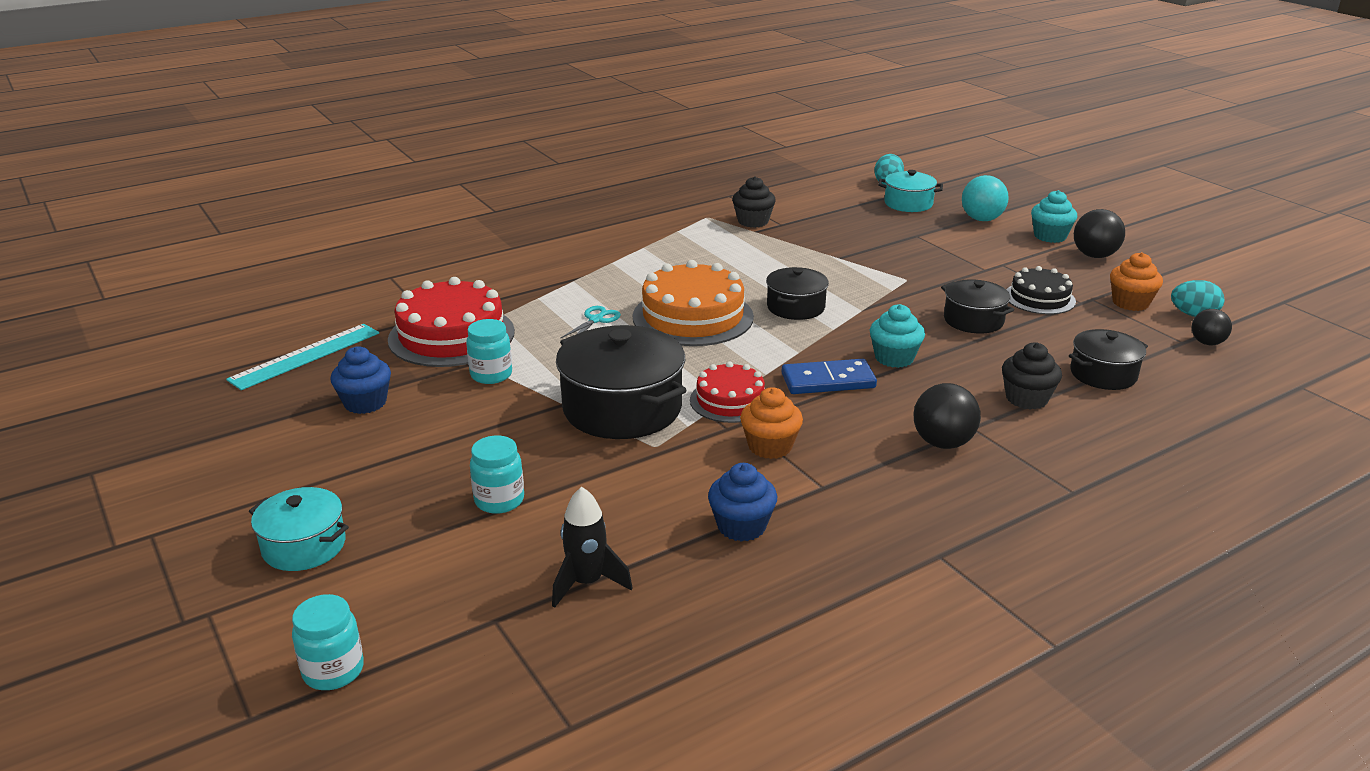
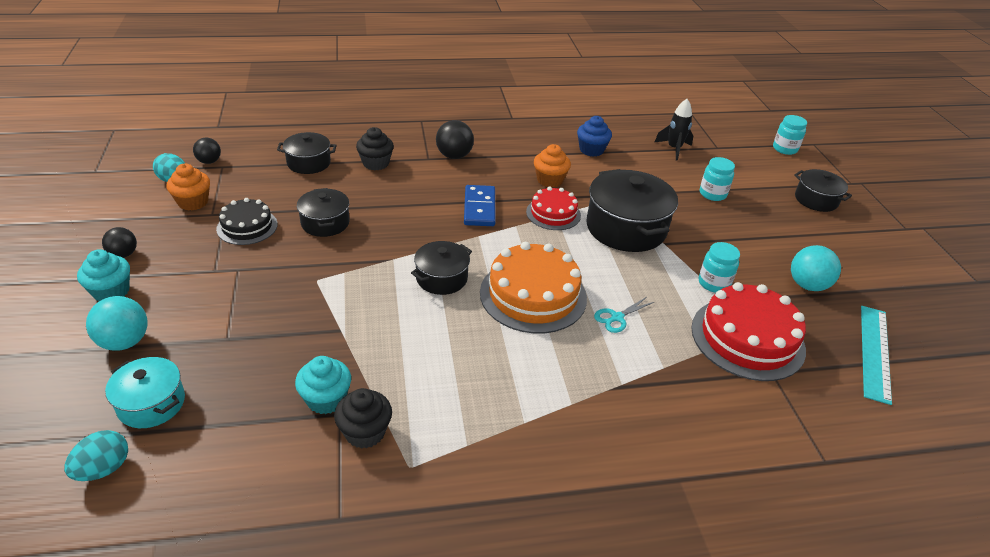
camera: 160 degrees left, 10 degrees up
turquoise ruler [226,324,379,390] -> turquoise ruler turned 45 degrees counterclockwise [861,306,892,405]
turquoise pot [249,487,349,571] -> black pot [794,169,852,212]
blue cupcake [330,346,391,414] -> turquoise ball [791,245,841,291]
blue domino [782,359,877,394] -> blue domino turned 75 degrees clockwise [464,185,496,226]
turquoise cupcake [870,304,925,368] -> turquoise cupcake moved to [295,356,351,414]
black ball [1074,209,1125,258] -> black ball [102,227,137,258], size x0.65

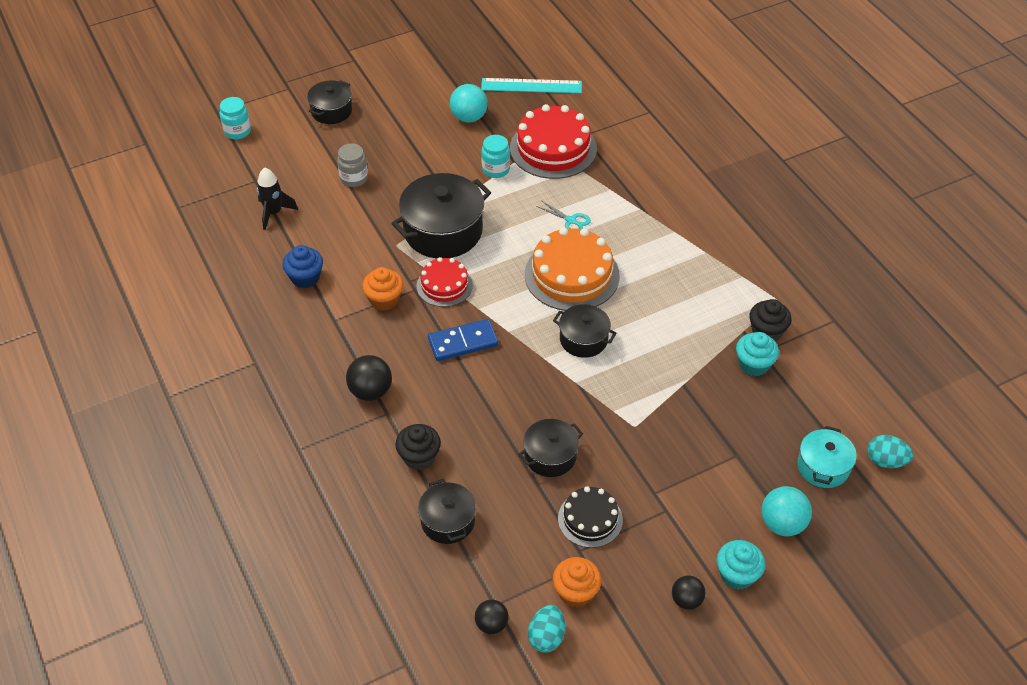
camera: 105 degrees left, 10 degrees up
turquoise jar [700,157,735,201] -> grey jar [337,143,368,187]

